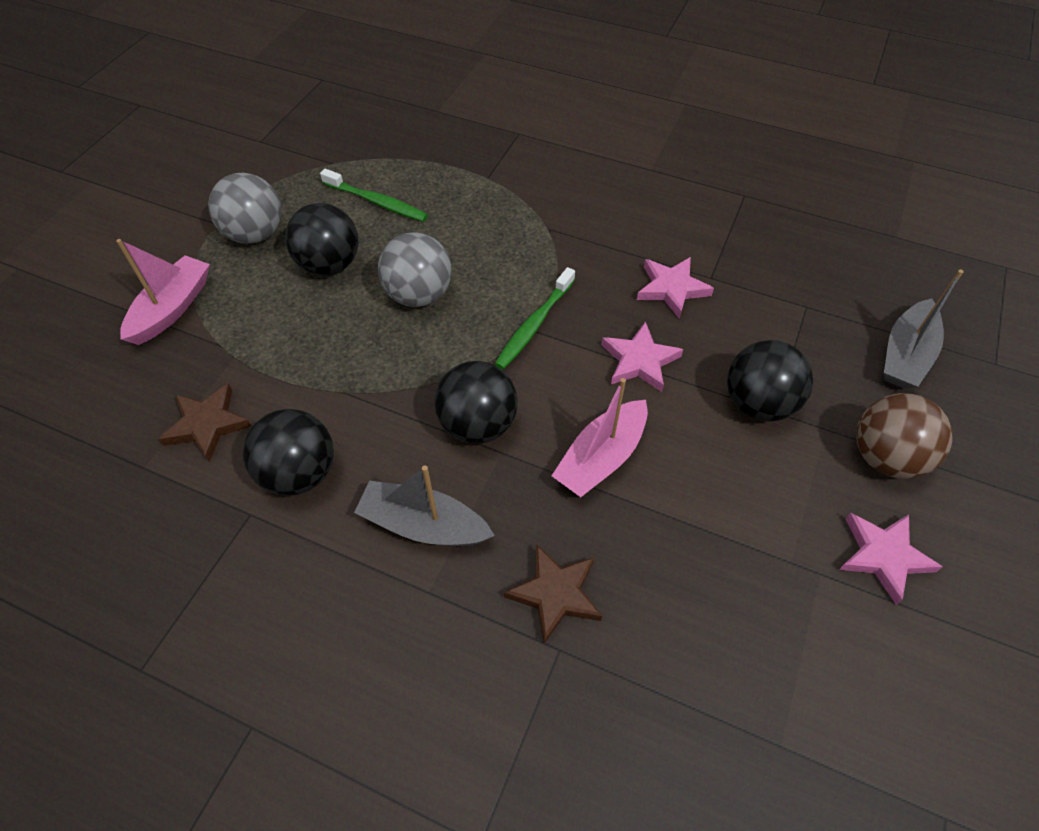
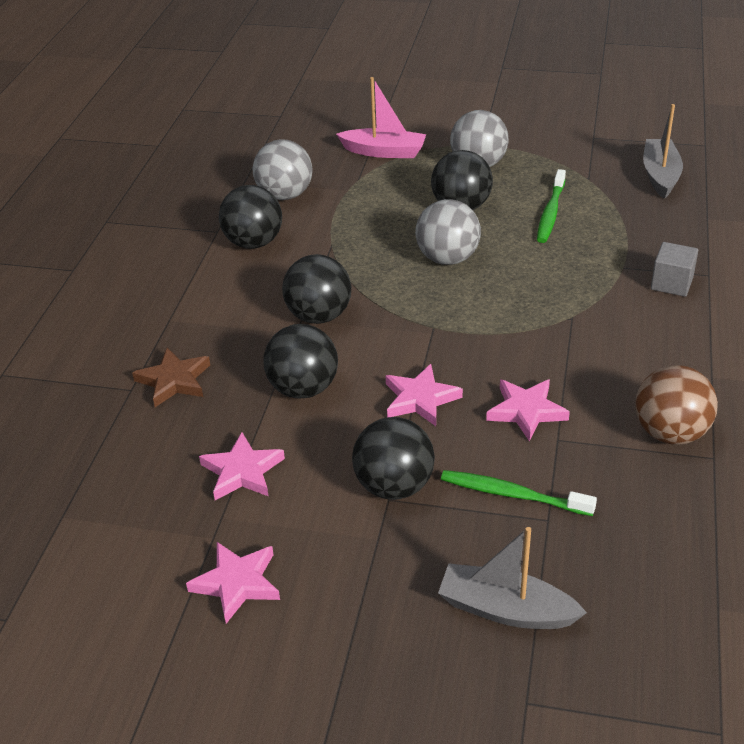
camera: 80 degrees right, 15 degrees down
brown star [159,383,252,462] -> grey ball [252,139,312,200]
grey boat [354,465,495,546] -> grey boat moved to [643,104,683,199]
green toothbrush [495,267,575,369] -> green toothbrush moved to [441,470,597,516]
pink boat [552,378,648,497] -> black ball [263,324,338,399]
brown ball [856,393,953,479] -> brown ball moved to [635,365,718,445]
none -> pink star [199,432,285,500]
none -> grey cube [651,242,698,297]

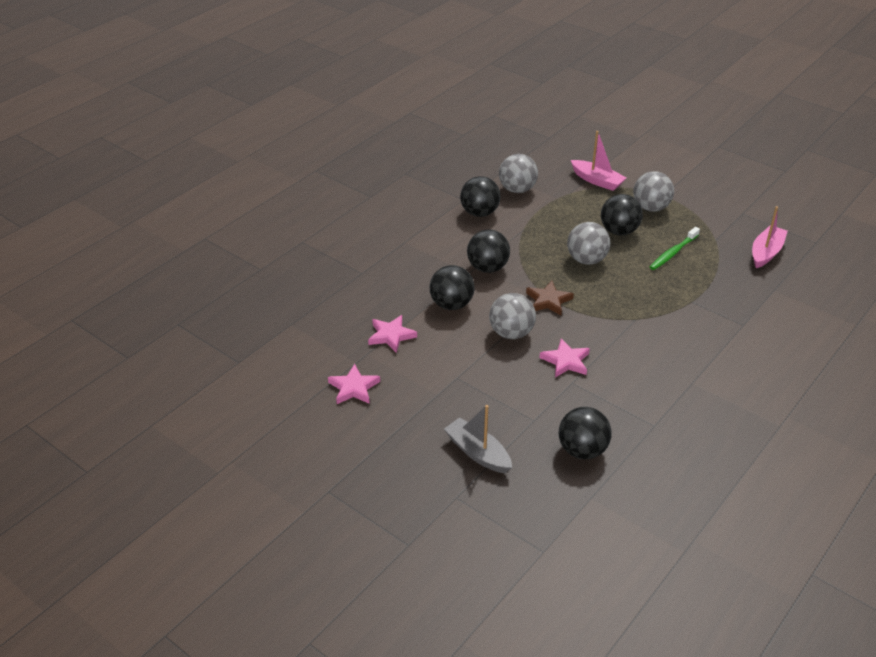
camera: 25 degrees right, 0 degrees up
brown star [132,348,210,407] -> brown star moved to [526,281,574,315]
black ball [352,417,435,500] -> black ball moved to [559,407,612,460]
pink star [386,364,463,426] -> grey ball [489,293,536,339]
green toothbrush [441,470,597,516] -> none
brown ball [635,365,718,445] -> none
grey boat [643,104,683,199] -> pink boat [752,206,788,268]
grey cube [651,242,698,297] -> none

